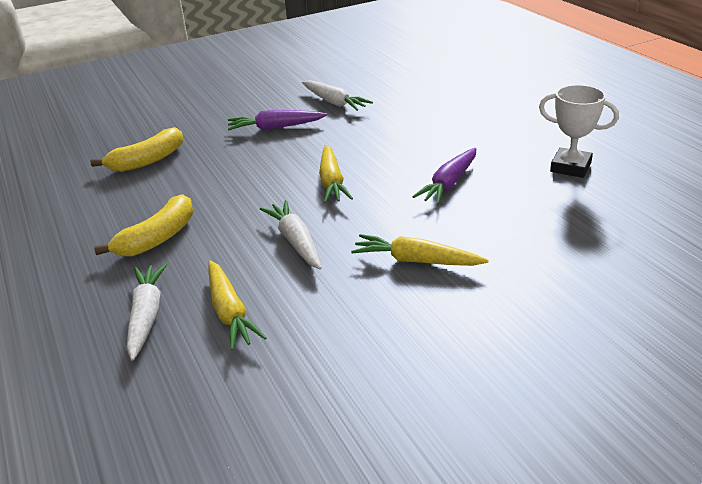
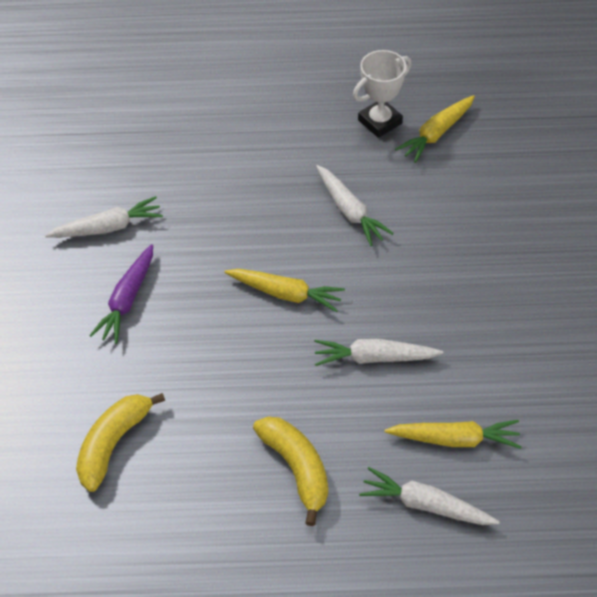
camera: 65 degrees left, 20 degrees up
yellow banana [91,127,183,172] -> yellow banana turned 135 degrees counterclockwise [76,393,165,492]
yellow carrot [351,234,489,266] -> yellow carrot moved to [395,95,475,163]
purple carrot [412,148,476,204] -> white carrot [316,165,394,246]

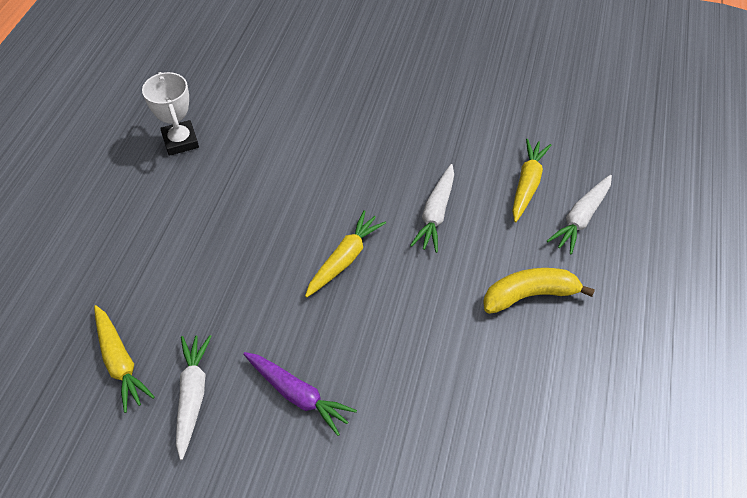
camera: 75 degrees left, 0 degrees up
yellow banana [76,393,165,492] -> none
white carrot [316,165,394,246] -> none
yellow carrot [395,95,475,163] -> yellow carrot moved to [94,305,155,413]

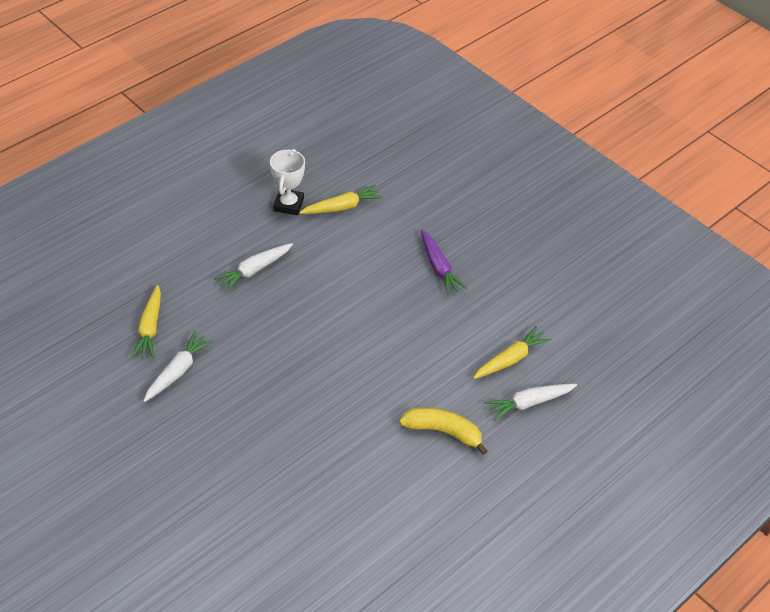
camera: 30 degrees right, 5 degrees down
purple carrot [243,352,357,436] -> purple carrot moved to [421,229,467,295]
yellow carrot [305,210,386,298] -> yellow carrot moved to [299,185,383,214]
white carrot [410,164,454,253] -> white carrot moved to [214,243,293,292]

